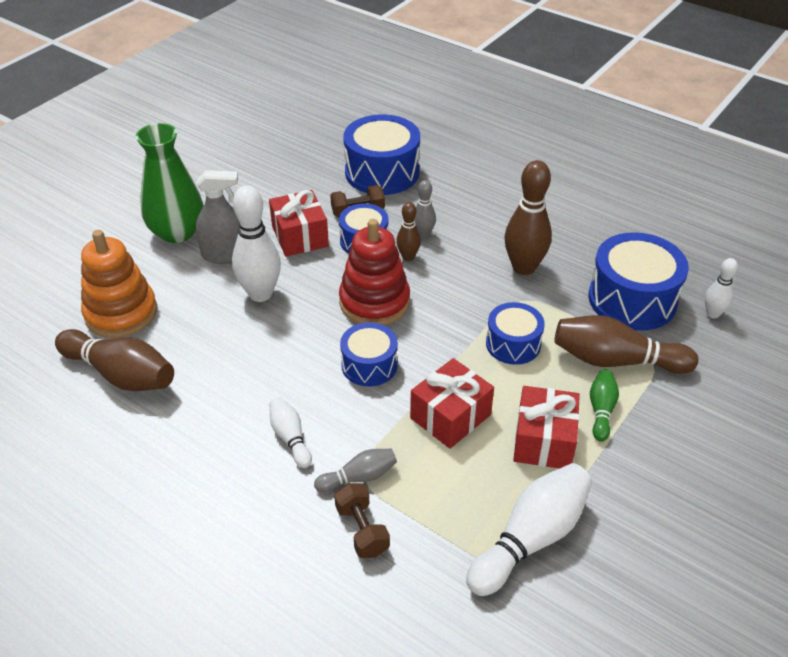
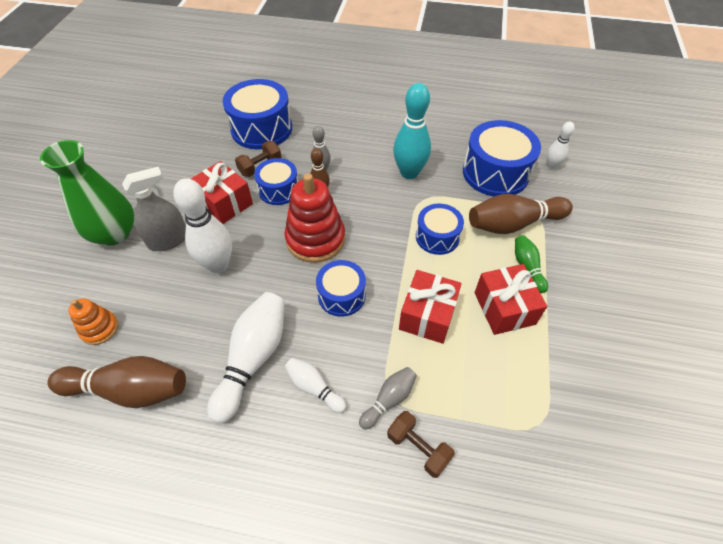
camera: 25 degrees left, 10 degrees up
orange stacking toy [81,230,157,338] -> orange stacking toy [68,298,118,345], size x0.54
white bowling pin [466,463,592,596] -> white bowling pin moved to [207,292,285,424]
brown bowling pin [505,160,552,275] -> turquoise bowling pin [393,83,431,179]

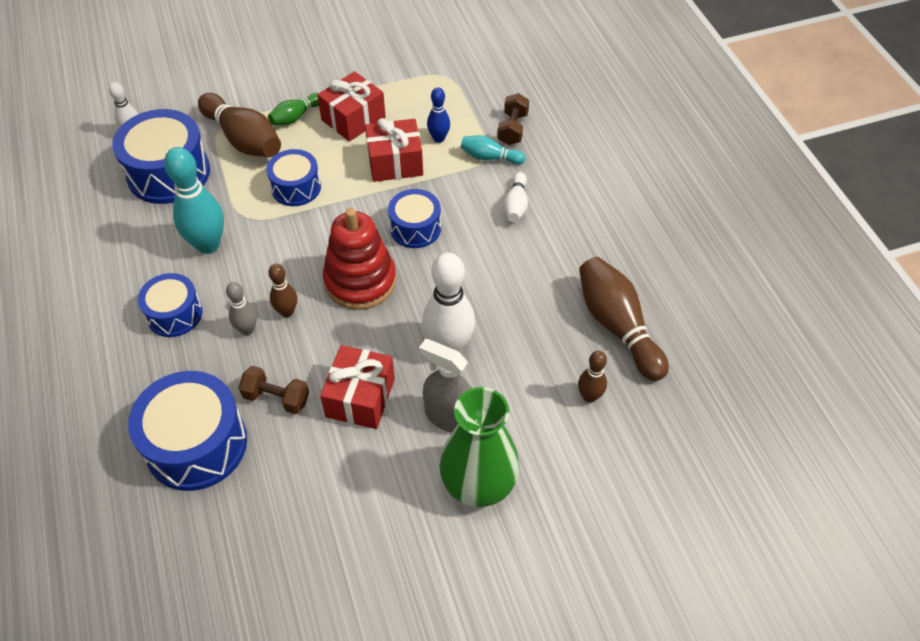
camera: 120 degrees left, 0 degrees up
orange stacking toy [68,298,118,345] -> brown bowling pin [578,351,607,403]
white bowling pin [207,292,285,424] -> none
blue drum [254,158,298,205] -> blue drum moved to [138,273,203,337]
grey bowling pin [359,367,417,430] -> turquoise bowling pin [461,135,525,164]
none -> blue bowling pin [427,87,450,143]

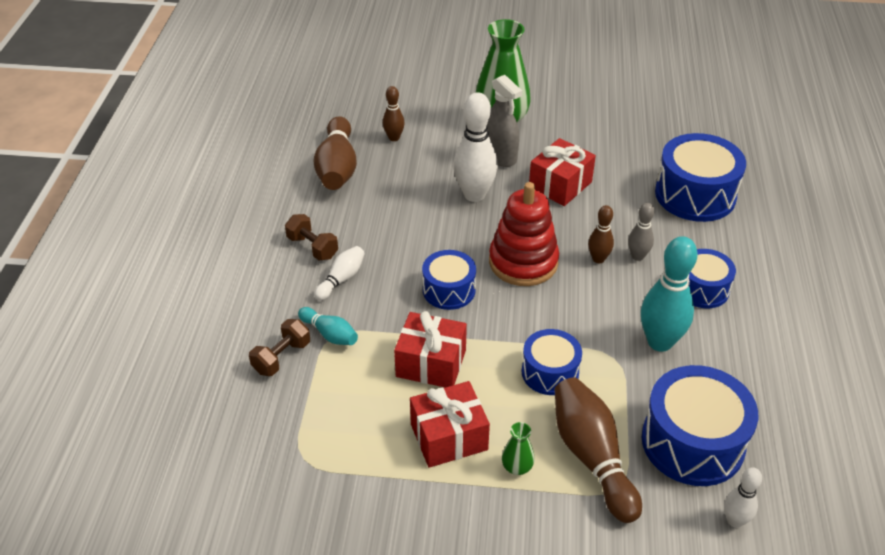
camera: 155 degrees left, 10 degrees down
brown dumbbell [238,366,309,414] -> brown dumbbell moved to [285,214,338,260]
green bowling pin [268,93,319,125] -> green vase [502,422,535,475]
blue bowling pin [427,87,450,143] -> none

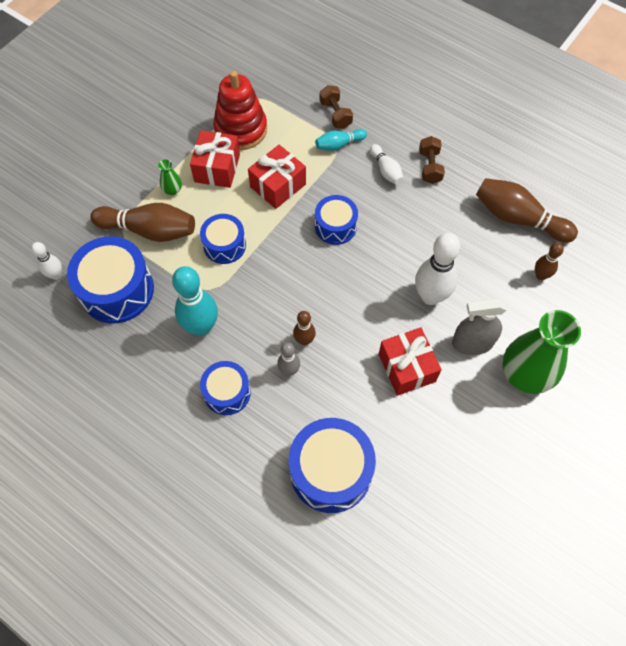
camera: 120 degrees right, 20 degrees up
brown dumbbell [285,214,338,260] -> brown dumbbell turned 75 degrees counterclockwise [419,136,445,184]
red stacking toy [489,182,559,286] -> red stacking toy moved to [213,71,267,150]

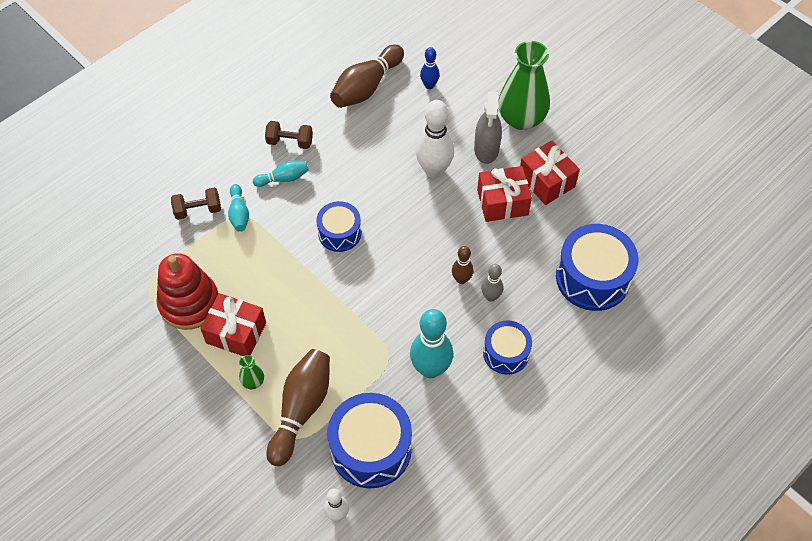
camera: 80 degrees left, 5 degrees down
blue drum [200,214,246,264] -> none
red gift [248,145,306,209] -> red gift moved to [520,140,580,205]
white bowling pin [370,144,404,185] -> turquoise bowling pin [253,161,309,187]
brown bowling pin [535,243,564,280] -> blue bowling pin [420,47,440,89]

